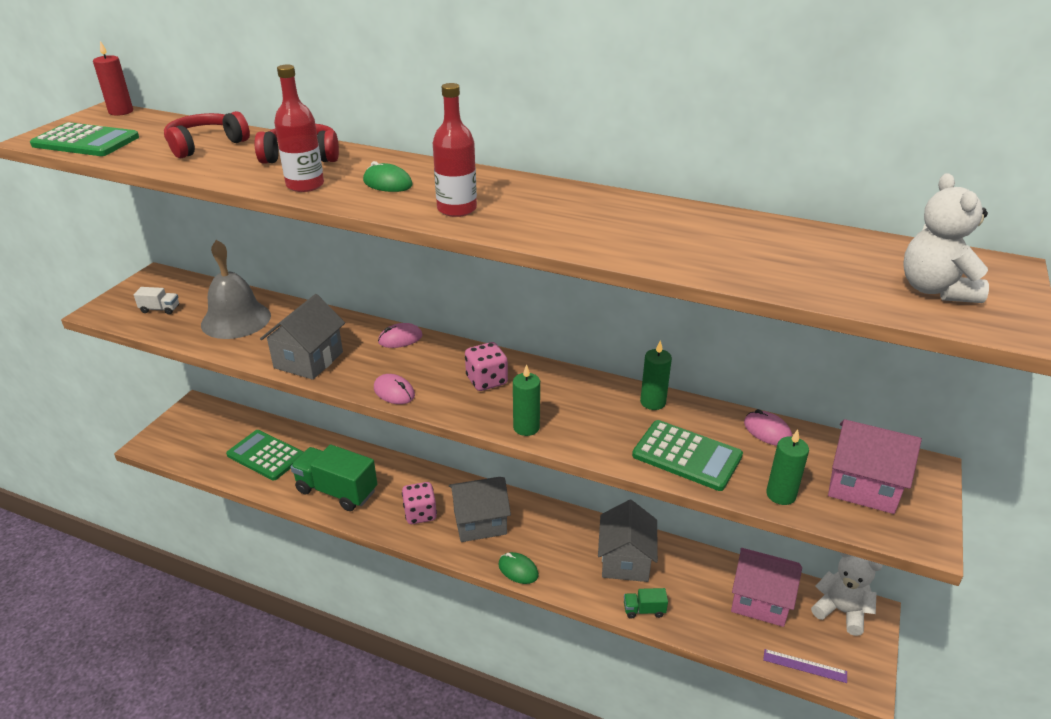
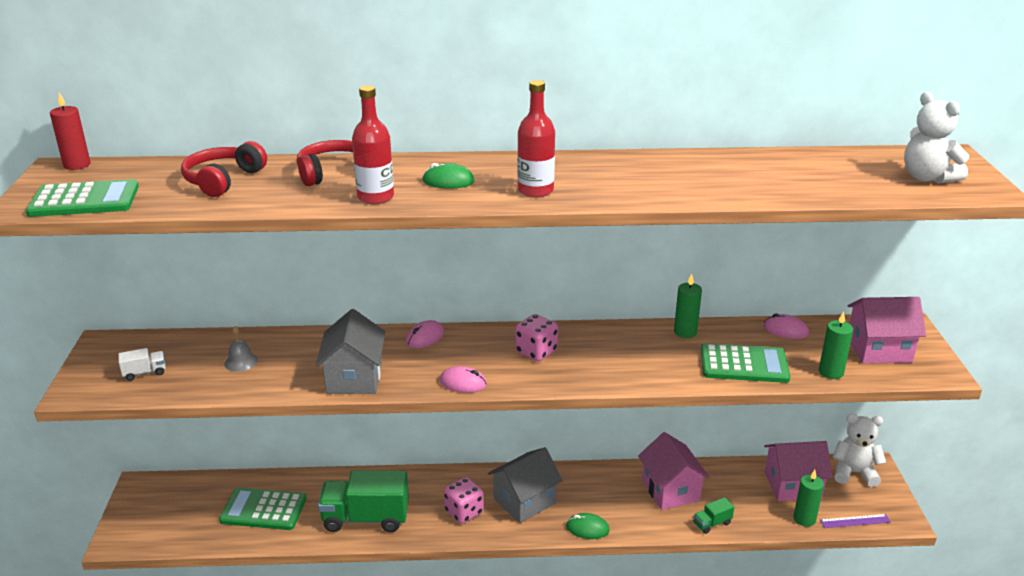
camera: 25 degrees left, 5 degrees down
grey bell [201,240,271,339] -> grey bell [224,326,258,372], size x0.45
green candle [513,364,540,436] -> green candle moved to [793,470,824,527]
grey house [598,500,658,582] -> pink house [638,432,710,510]

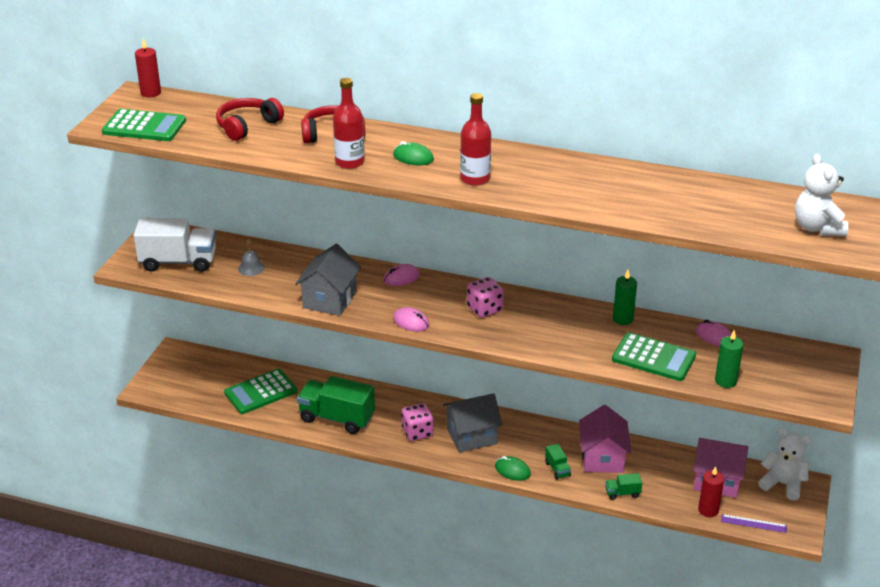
camera: 20 degrees right, 5 degrees up
white truck [118,348,165,381] -> white truck [133,218,216,272], size x2.26
green calculator [219,487,307,530] -> green calculator turned 60 degrees counterclockwise [224,369,297,414]
green candle [793,470,824,527] -> red candle [698,466,724,517]
pink house [848,297,926,364] -> none
none -> green truck [545,444,571,480]

